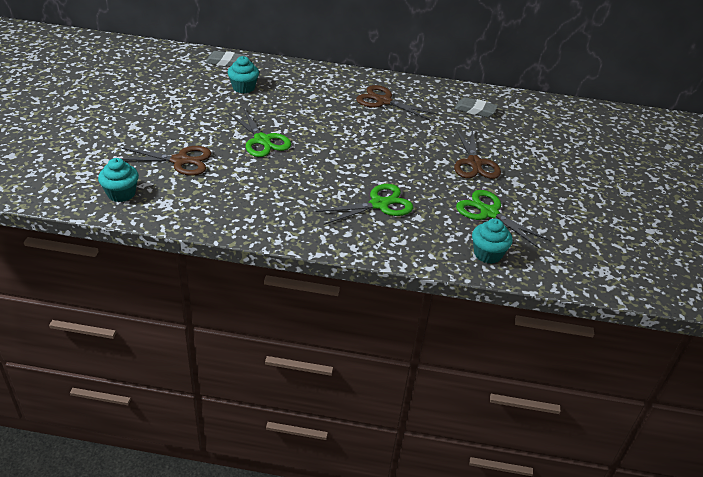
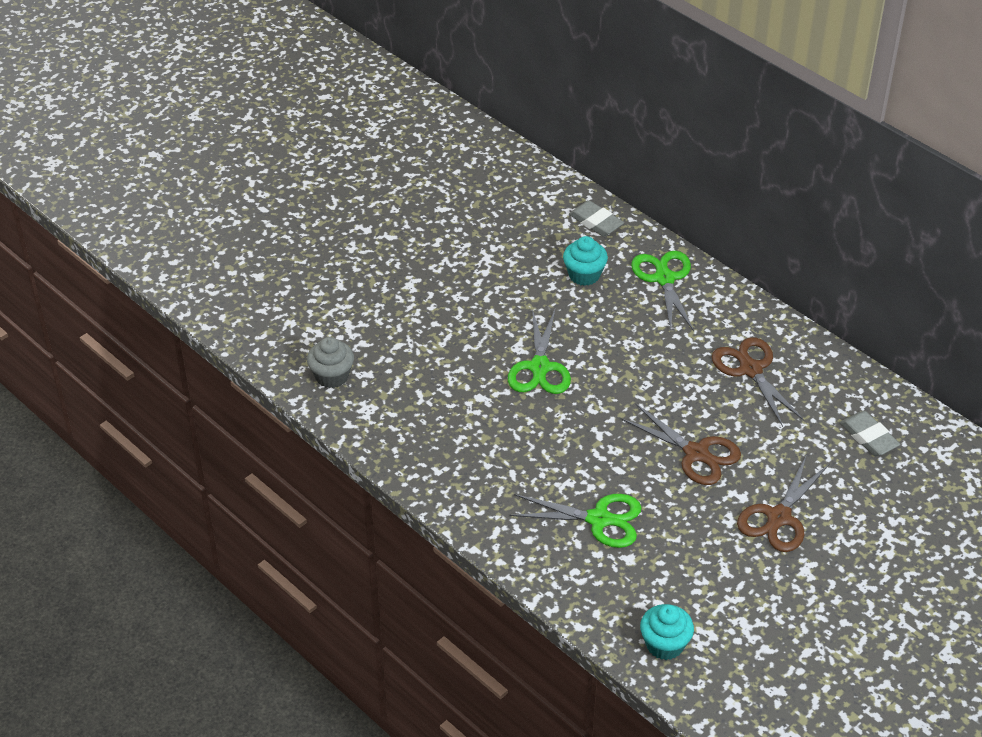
camera: 40 degrees right, 5 degrees up
turquoise cupcake [98,158,139,202] -> grey cupcake [307,337,354,388]
brown scissors [120,146,211,176] -> brown scissors moved to [620,403,741,485]
green scissors [456,190,550,249] -> green scissors moved to [631,251,694,331]

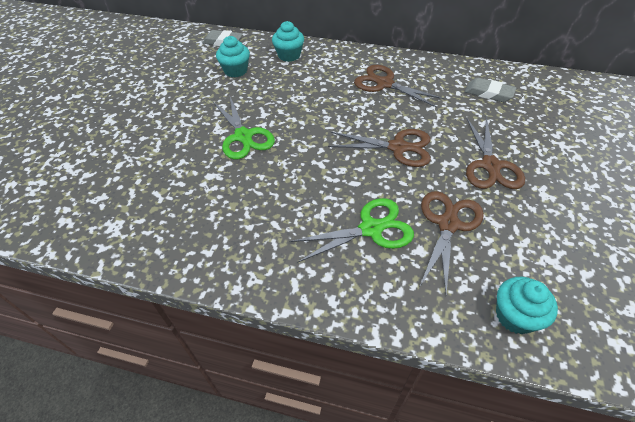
camera: 30 degrees left, 5 degrees up
grey cupcake [307,337,354,388] -> none
green scissors [631,251,694,331] -> turquoise cupcake [272,21,304,62]
none -> brown scissors [420,191,484,293]

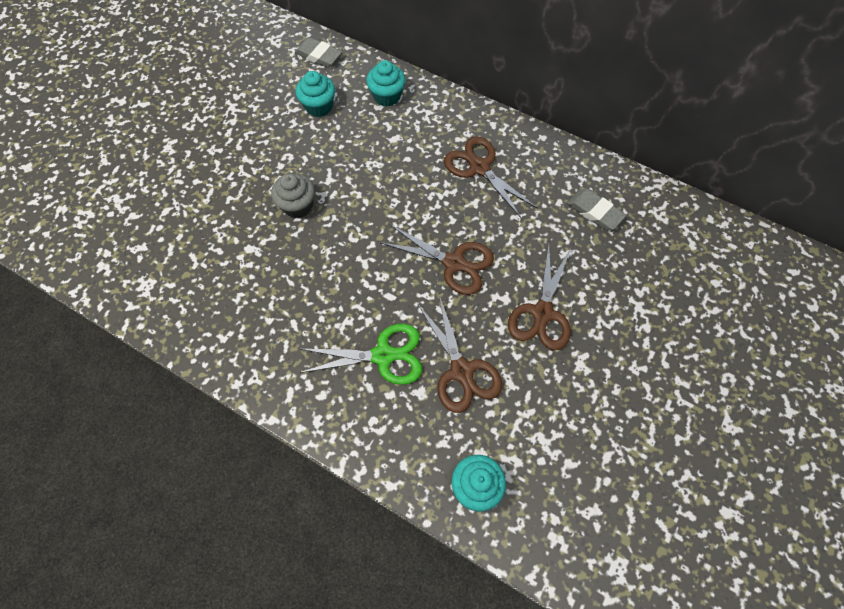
camera: 15 degrees right, 15 degrees up
green scissors [213,97,275,159] -> grey cupcake [271,173,315,218]
brown scissors [420,191,484,293] -> brown scissors turned 120 degrees clockwise [418,295,502,413]

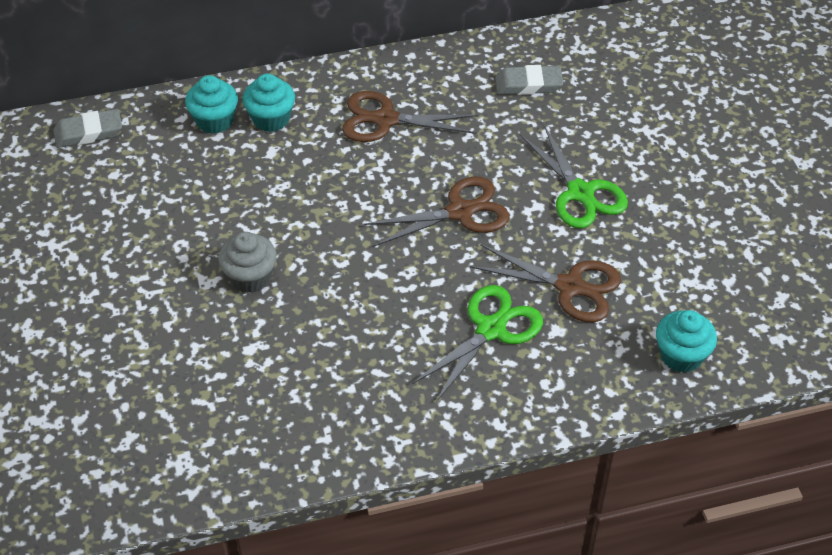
camera: 45 degrees left, 15 degrees down
turquoise cupcake [296,71,335,117] -> turquoise cupcake moved to [242,74,295,132]
brown scissors [508,244,571,351] -> green scissors [520,125,628,228]

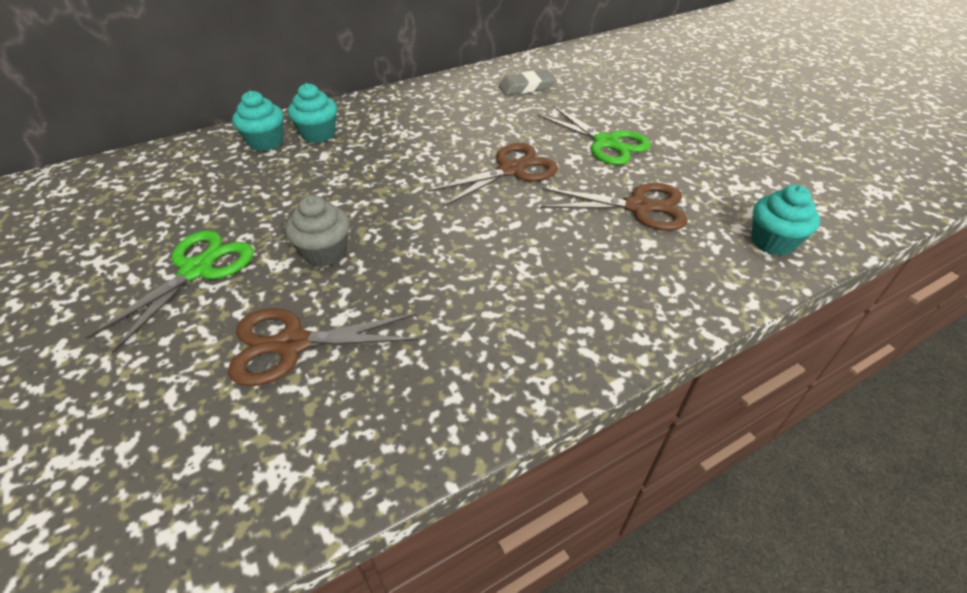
camera: 15 degrees left, 5 degrees down
grey eraser [53,109,122,148] -> none
brown scissors [342,91,478,142] -> brown scissors moved to [228,308,419,386]
green scissors [412,285,543,402] -> green scissors moved to [85,230,254,353]

